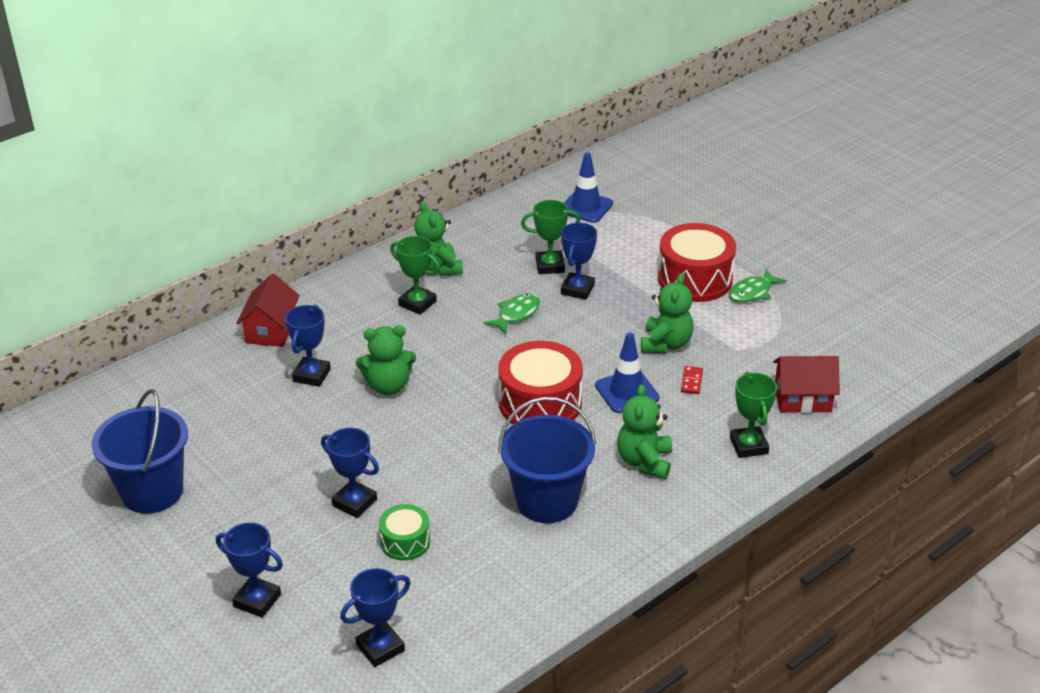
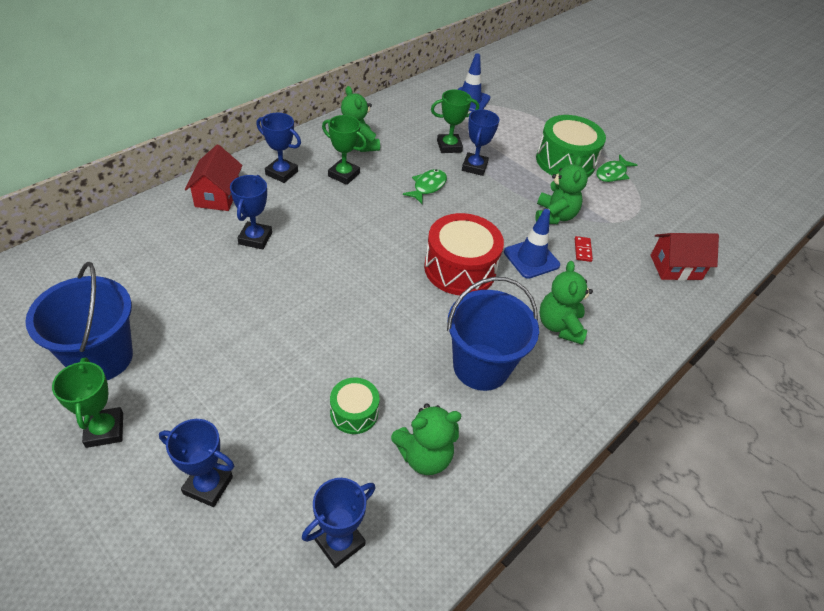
camera: 10 degrees left, 10 degrees up
blue trophy [321,428,379,518] -> blue trophy moved to [256,113,301,183]
green teddy bear [356,325,416,395] -> green teddy bear moved to [391,403,461,475]
red drum [658,223,736,302] -> green drum [536,115,606,177]
green trophy [730,372,777,458] -> green trophy moved to [52,357,123,448]

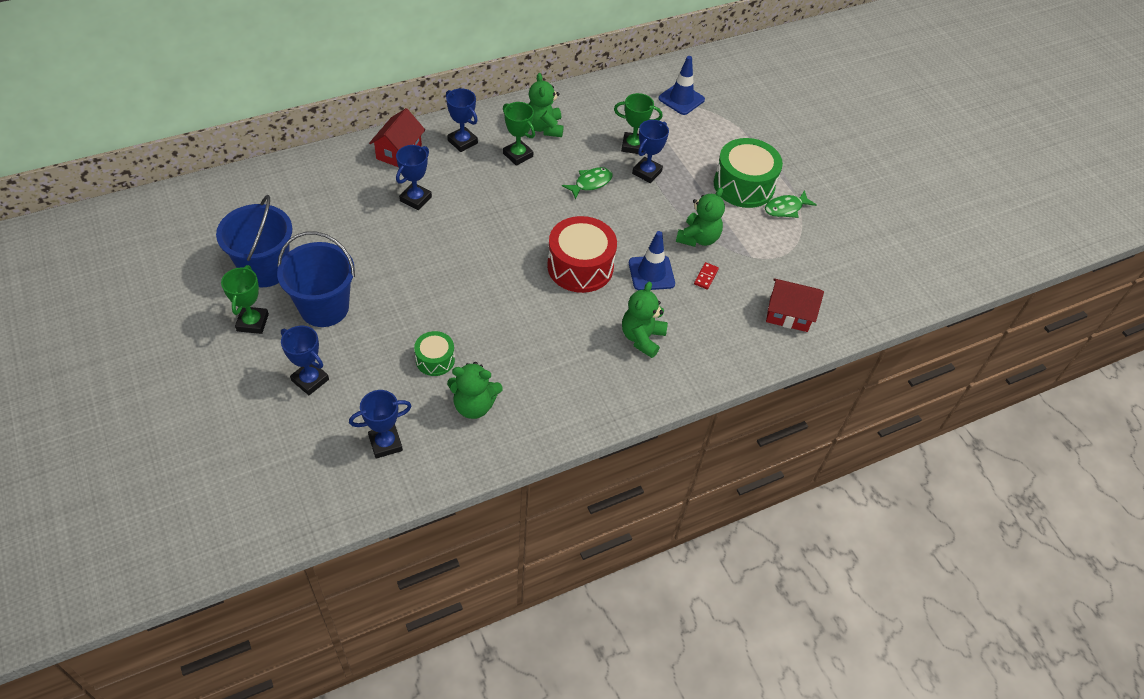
camera: 20 degrees right, 5 degrees up
blue bucket [447,277,539,391] -> blue bucket moved to [277,231,355,327]

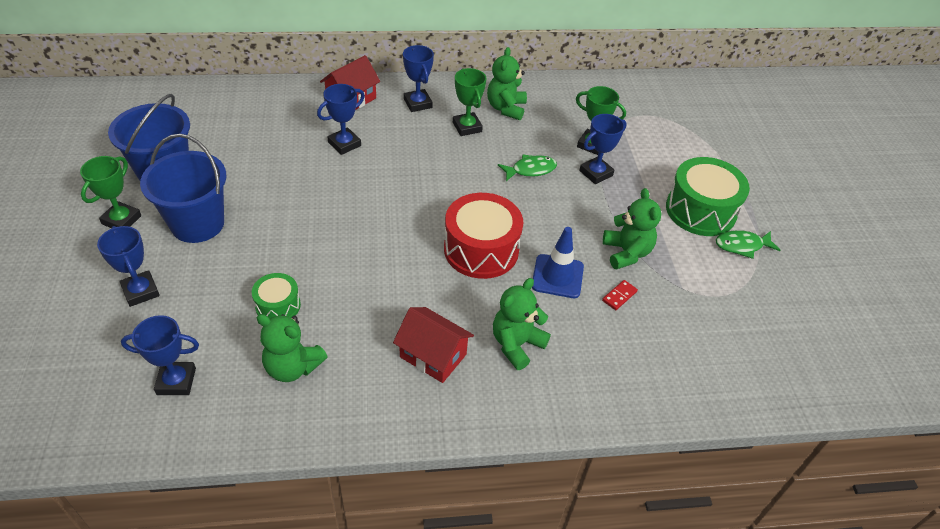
camera: 20 degrees right, 5 degrees down
blue traffic cone [658,56,705,115] -> none
green teddy bear [676,188,725,247] -> green teddy bear turned 60 degrees counterclockwise [603,188,661,270]
red house [766,278,824,332] -> red house moved to [393,307,474,383]

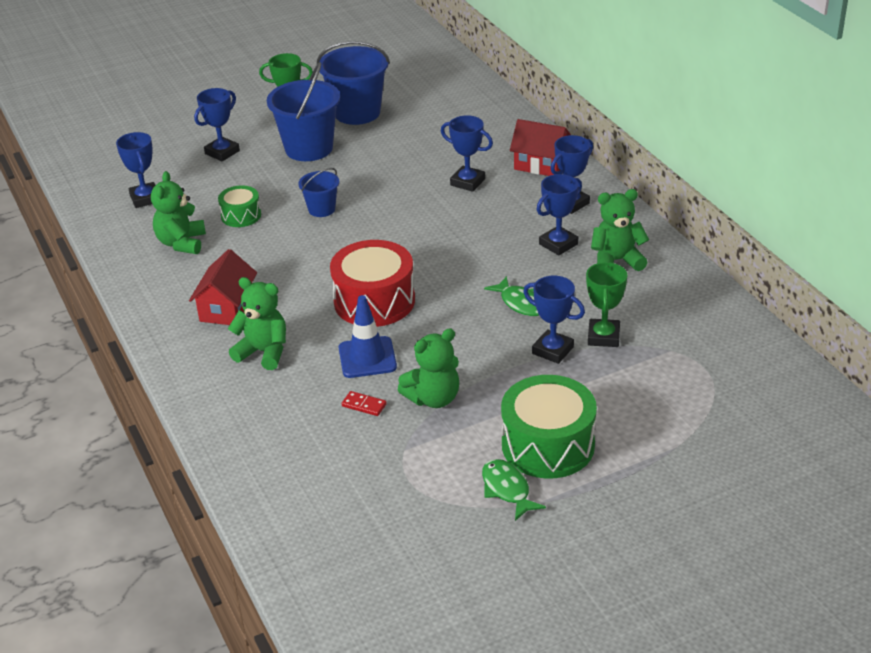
camera: 75 degrees right, 10 degrees down
green trophy [453,68,486,136] -> blue trophy [537,174,582,255]
none -> blue bucket [298,168,339,217]

